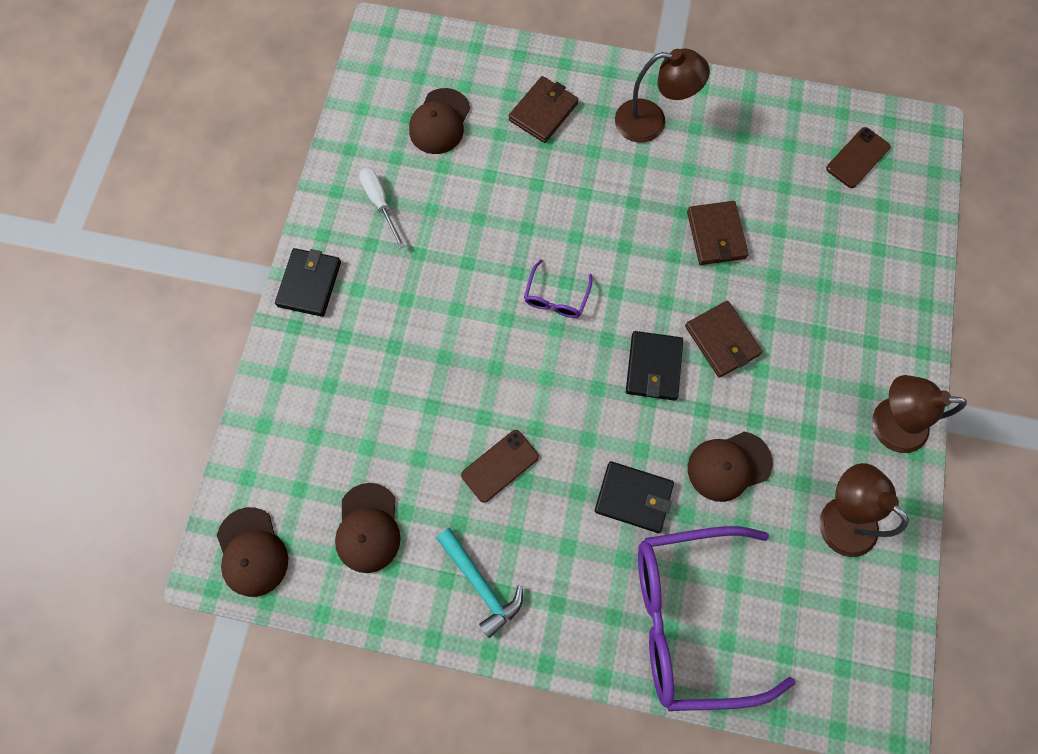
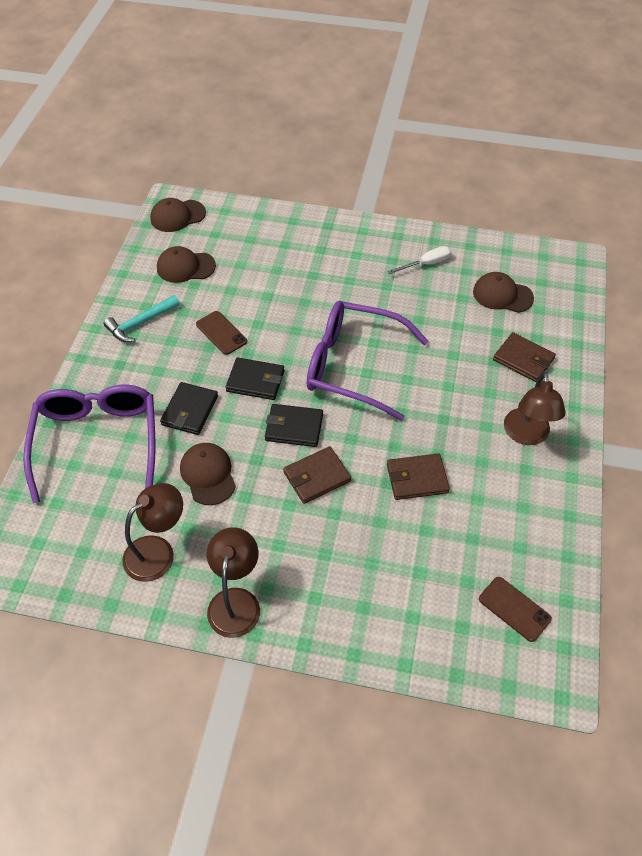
camera: 90 degrees right, 20 degrees down
black wallet [275,248,341,317] -> black wallet moved to [226,357,285,400]
purple glasses [524,259,592,318] -> purple glasses [307,301,428,421], size x2.37

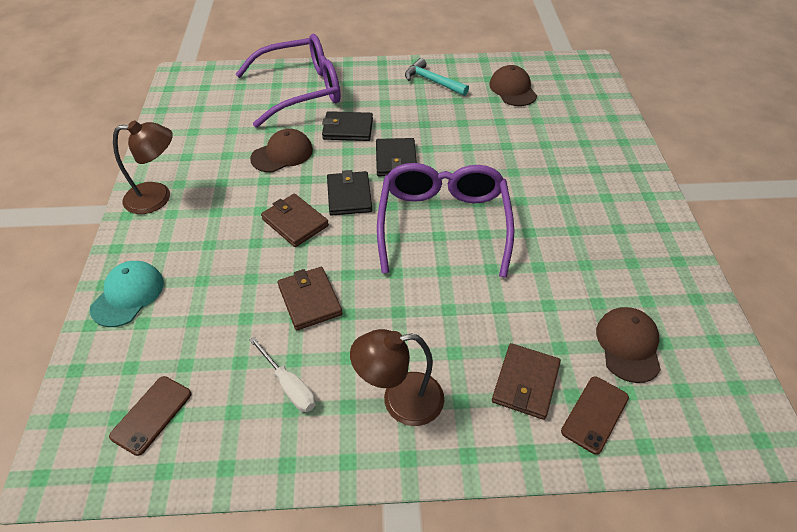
camera: 75 degrees right, 5 degrees down
brown lamp [122,483,183,582] -> none
brown cap [150,198,206,232] -> none
brown phone [196,311,247,355] -> brown phone moved to [561,376,629,455]
white screwdriver [387,246,451,274] -> white screwdriver moved to [249,337,316,412]
none -> turquoise cap [90,261,164,327]

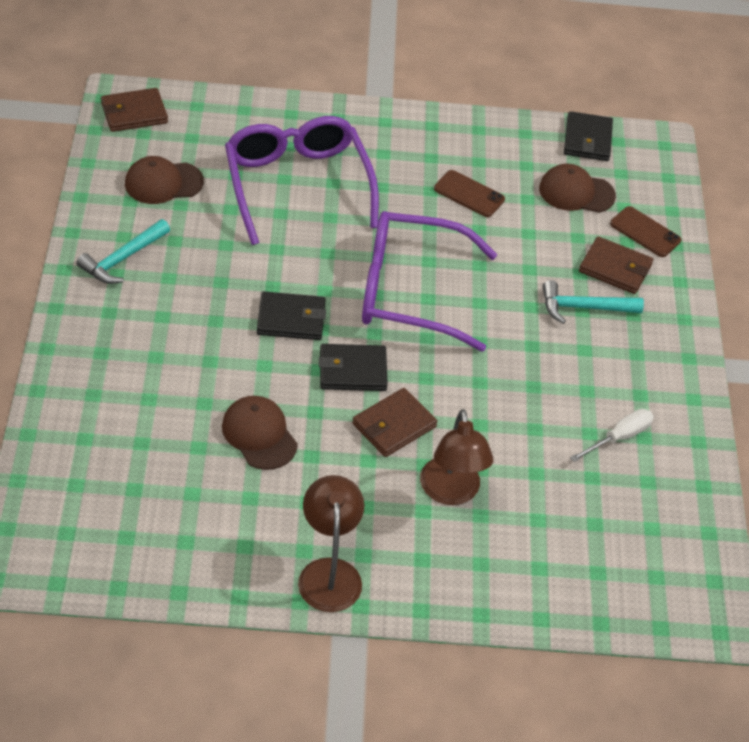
camera: 90 degrees left, 0 degrees up
turquoise cap [90,261,164,327] -> none
brown phone [109,376,191,456] -> brown phone moved to [434,170,505,217]
purple glasses [236,34,341,128] -> purple glasses moved to [225,116,379,245]
brown wallet [278,267,342,330] -> brown wallet moved to [101,88,168,132]
black wallet [322,111,373,141] -> black wallet moved to [564,111,613,161]
brown lamp [350,329,444,426] -> brown lamp moved to [420,409,493,505]
none -> turquoise hammer [543,280,644,324]

